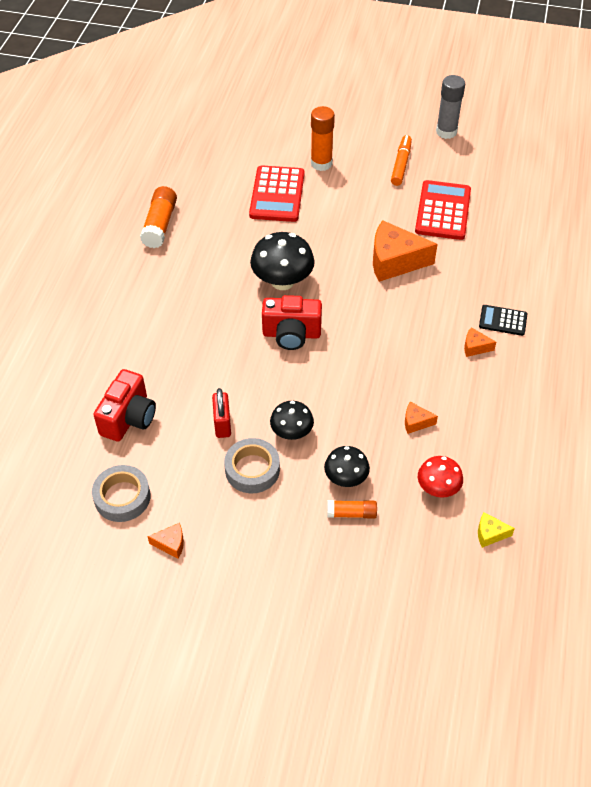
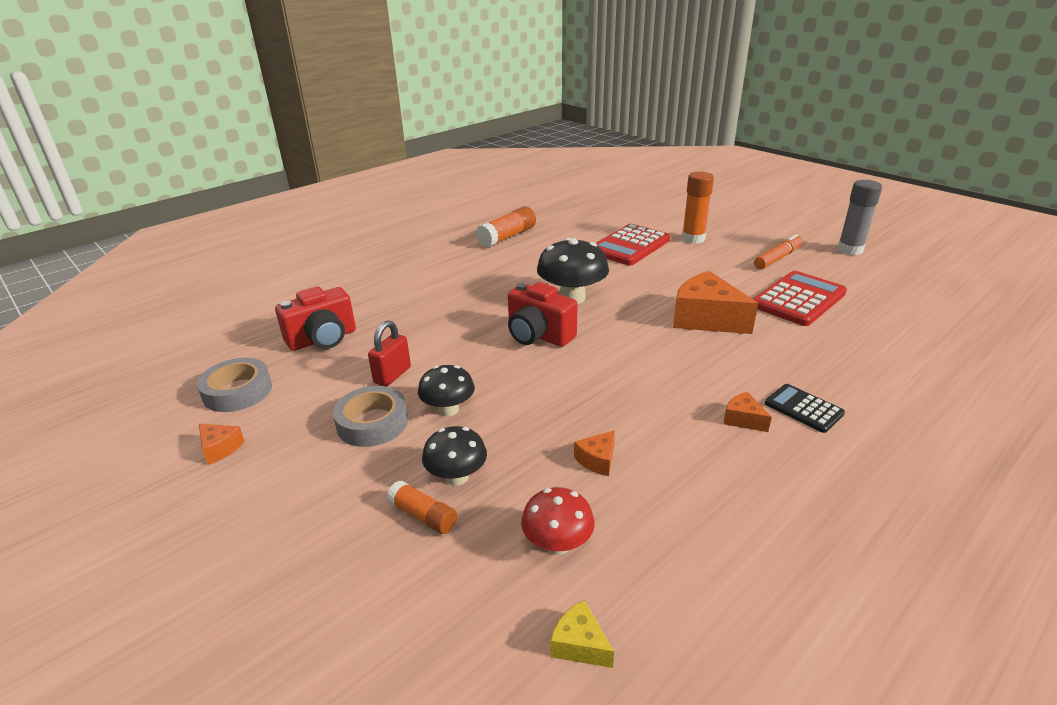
camera: 35 degrees right, 20 degrees down
orange cheese [405,402,438,434] -> orange cheese turned 90 degrees counterclockwise [574,430,615,476]

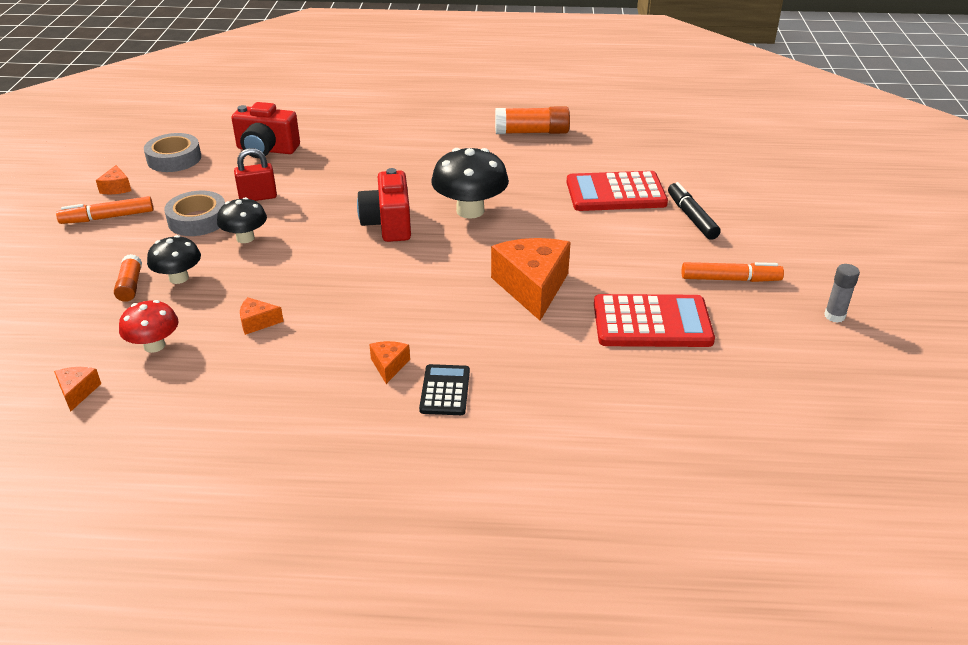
camera: 45 degrees right, 5 degrees up
yellow cheese [550,600,614,668] -> orange cheese [54,367,101,412]
orange glue stick [682,171,714,244] -> black marker [668,182,721,240]
grey glue stick [837,180,882,255] -> grey glue stick [824,264,860,323], size x0.60
none -> orange marker [56,196,153,224]

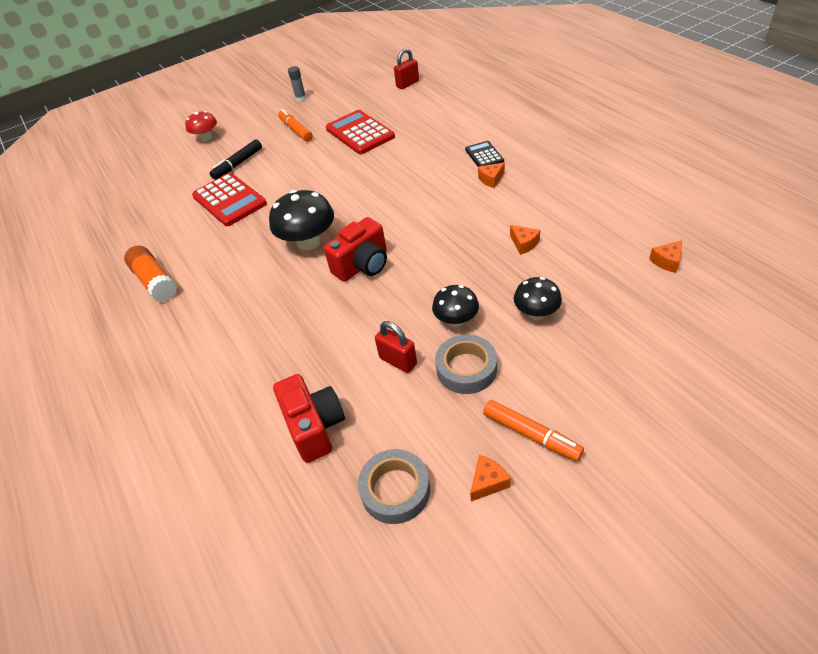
camera: 120 degrees left, 10 degrees up
orange glue stick [114,254,142,302] -> none
red mushroom [119,300,178,353] -> red mushroom moved to [185,111,217,141]
black calculator [419,364,470,415] -> black calculator turned 105 degrees clockwise [465,141,504,167]
orange cheese [491,238,571,321] -> none
none -> red padlock [394,48,419,89]

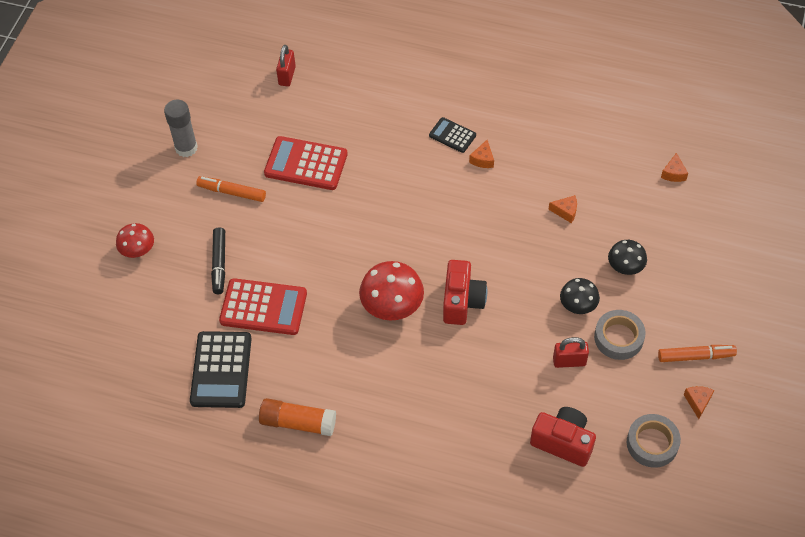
camera: 45 degrees left, 10 degrees up
black mushroom [269,190,334,250] -> red mushroom [359,261,424,321]
grey glue stick [288,66,306,102] -> grey glue stick [164,99,198,157], size x1.68
none -> black calculator [190,331,252,408]

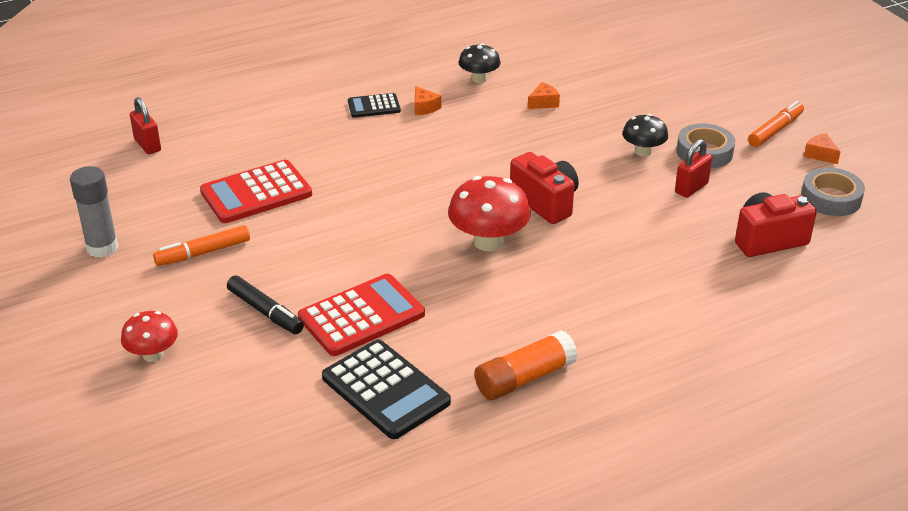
camera: 45 degrees left, 20 degrees down
black mushroom [608,240,647,275] -> black mushroom moved to [459,43,501,83]
orange cheese [661,153,688,182] -> none

